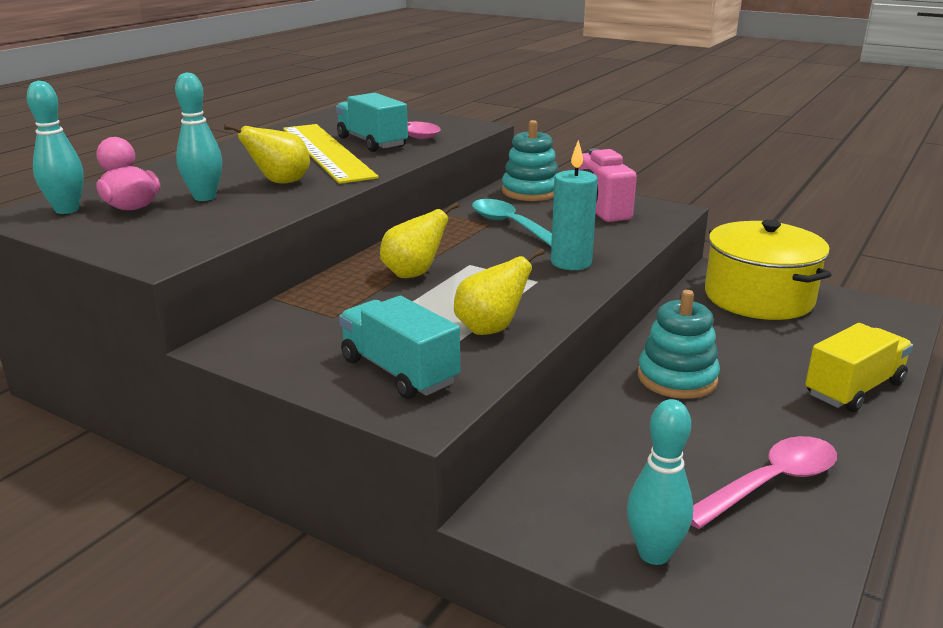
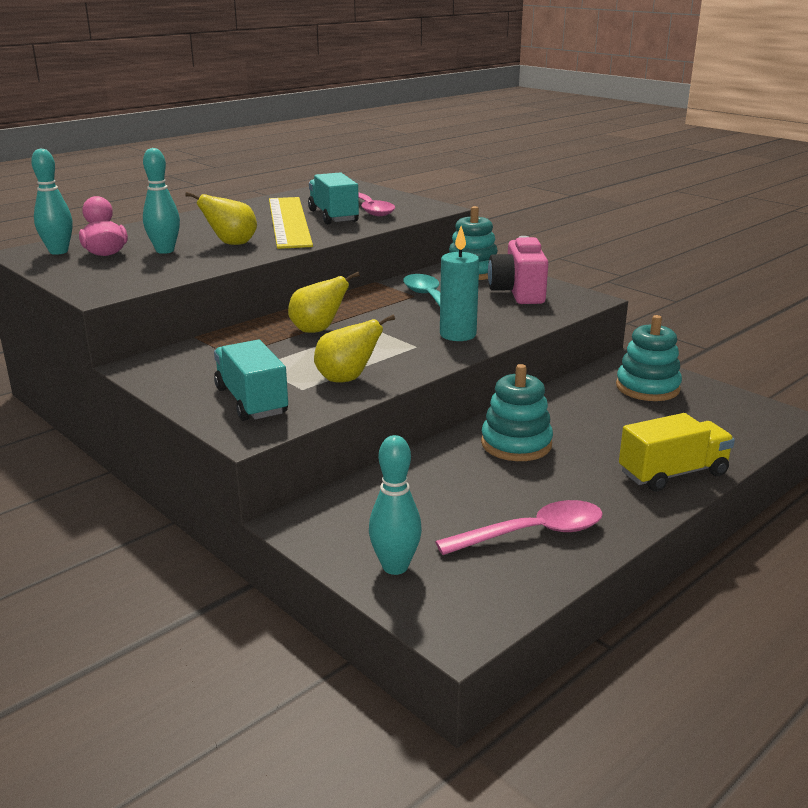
camera: 15 degrees right, 0 degrees up
yellow pot [705,220,831,320] -> turquoise stacking toy [616,315,682,401]

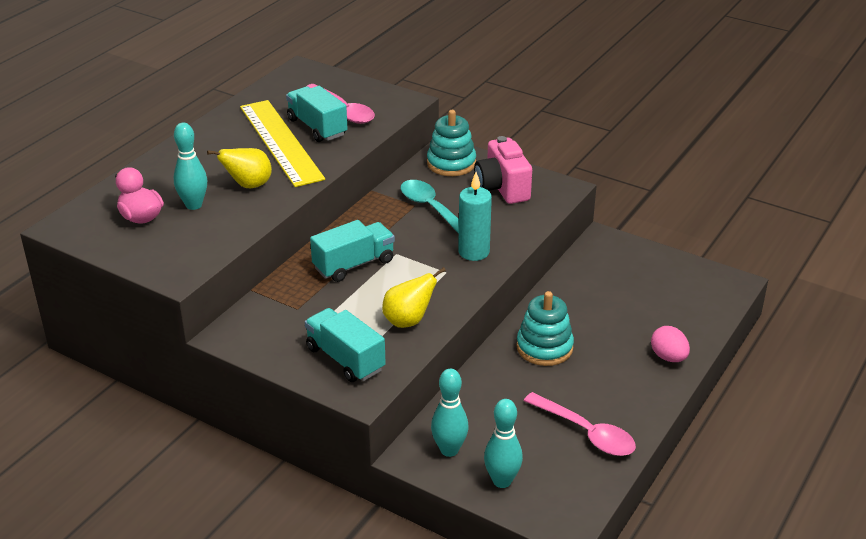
camera: 15 degrees left, 10 degrees up
turquoise bowling pin [31,148,73,255] -> turquoise bowling pin moved to [431,369,469,457]
yellow pear [288,272,360,333] -> turquoise truck [310,220,395,282]
pink spoon [435,500,603,555] -> pink spoon turned 75 degrees clockwise [523,392,636,456]
turquoise stacking toy [616,315,682,401] -> none
yellow truck [619,413,735,491] -> pink egg [651,326,690,362]

